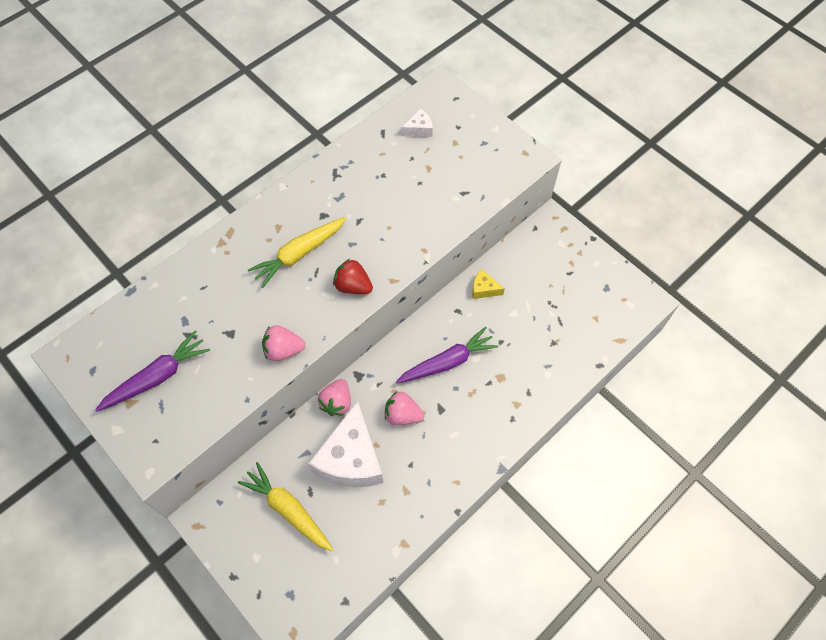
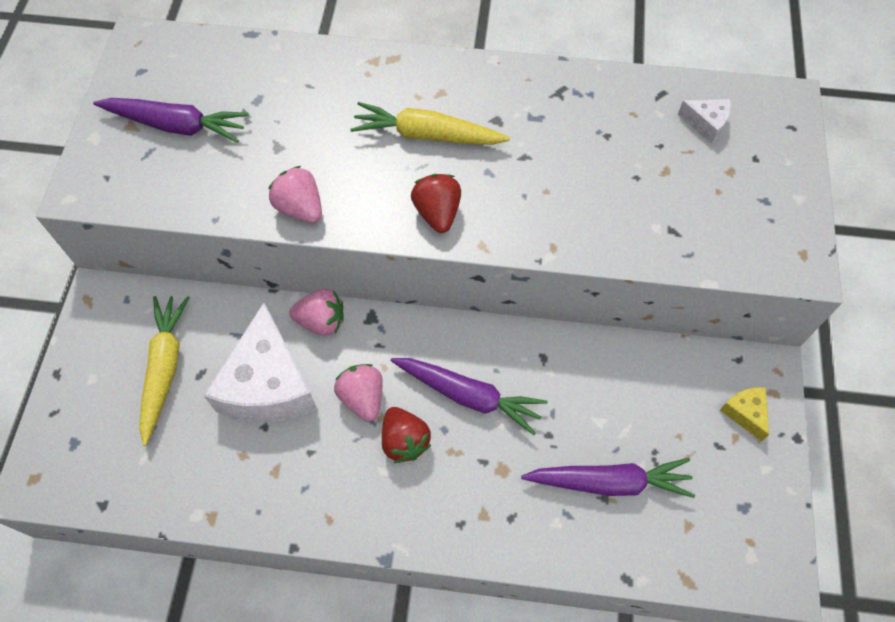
camera: 50 degrees right, 0 degrees up
white cheese [308,401,383,487] -> white cheese turned 60 degrees counterclockwise [204,303,318,423]
pink strawberry [318,379,351,416] -> pink strawberry turned 150 degrees counterclockwise [289,289,344,336]
yellow cheese [472,269,505,299] -> yellow cheese moved to [720,387,769,441]
none -> red strawberry [382,407,431,463]
none -> purple carrot [521,458,695,498]

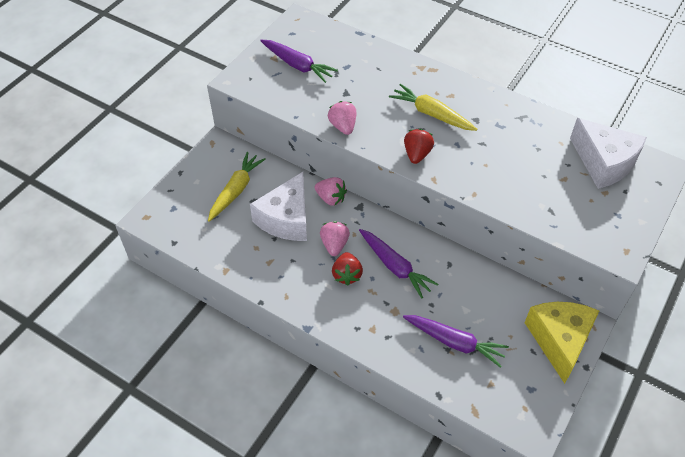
camera: 25 degrees right, 10 degrees down
white cheese [678,99,731,144] -> white cheese [570,118,647,189], size x2.26
yellow cheese [720,387,769,441] -> yellow cheese [525,302,599,384], size x2.26

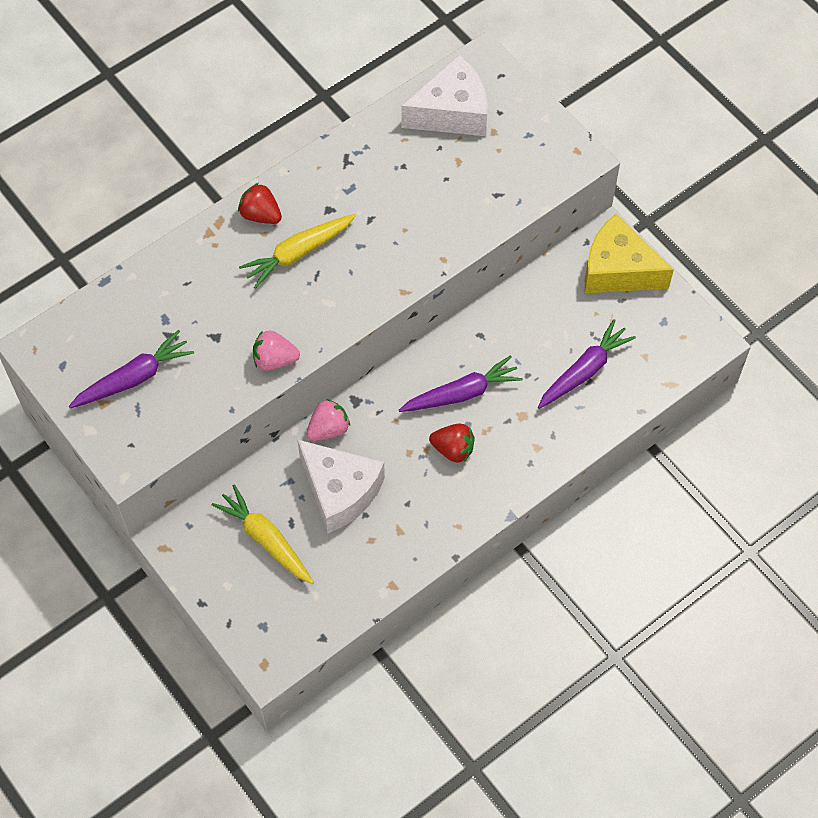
camera: 70 degrees left, 10 degrees up
pink strawberry [320,221,350,256] -> none
red strawberry [404,129,434,164] -> red strawberry moved to [238,183,282,224]

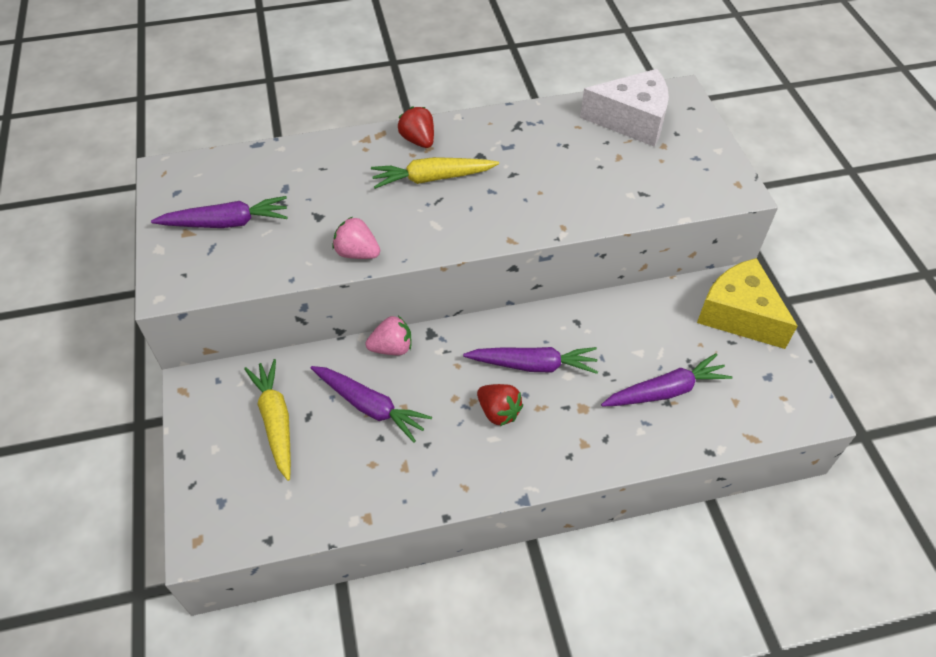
camera: 25 degrees right, 10 degrees down
white cheese [298,440,385,533] -> purple carrot [311,366,432,442]

